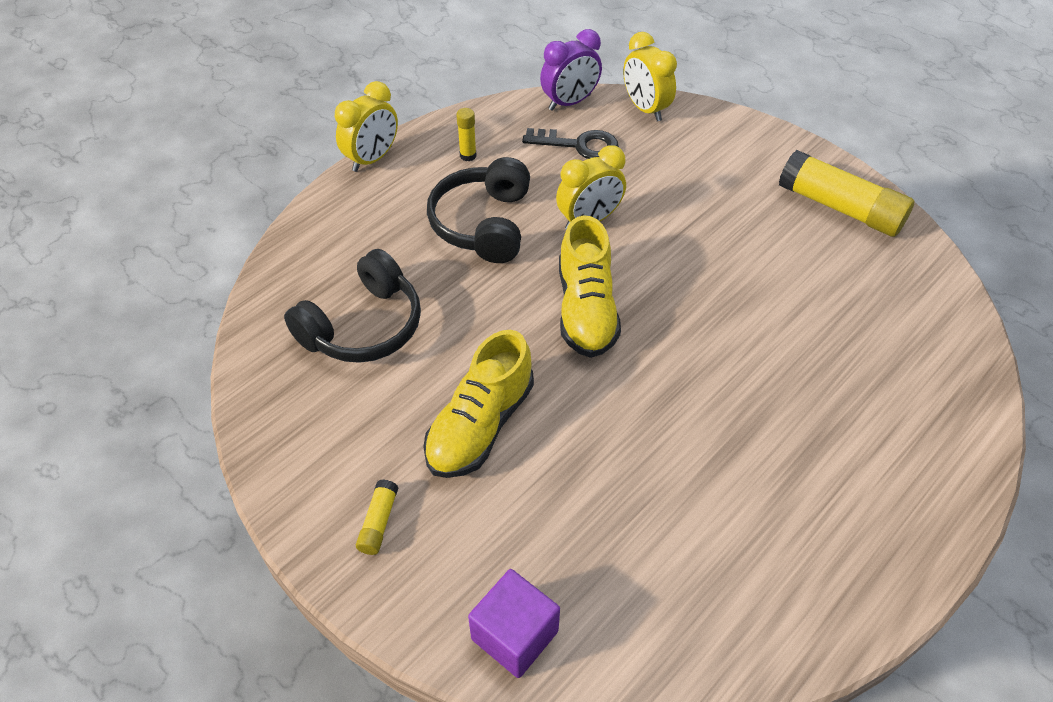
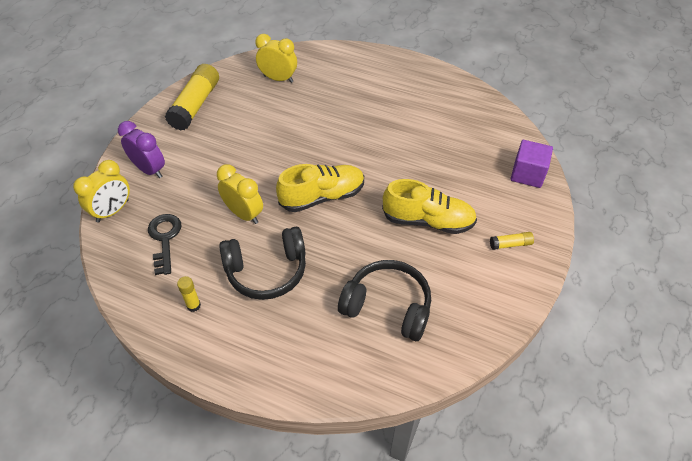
camera: 110 degrees left, 0 degrees up
yellow clock [335,81,398,172] -> yellow clock moved to [255,34,297,83]
purple clock [540,29,602,111] -> purple clock moved to [118,121,165,178]

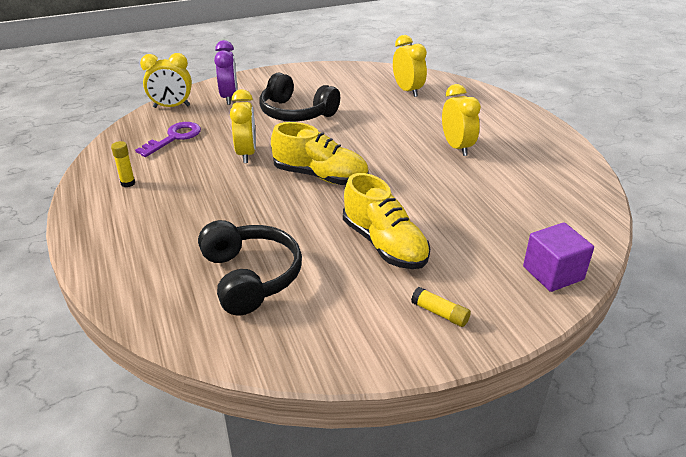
camera: 45 degrees right, 15 degrees down
black key [148,214,182,275] -> purple key [135,122,201,157]
yellow glue stick [165,64,219,131] -> none
black headphones [219,227,306,300] -> black headphones moved to [259,73,340,122]
none -> yellow clock [442,84,481,156]

